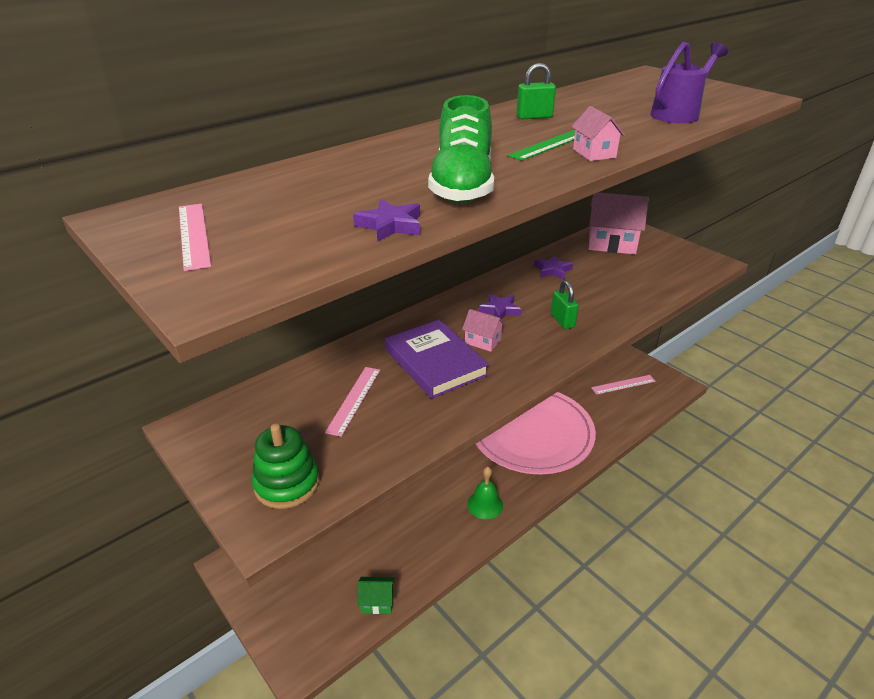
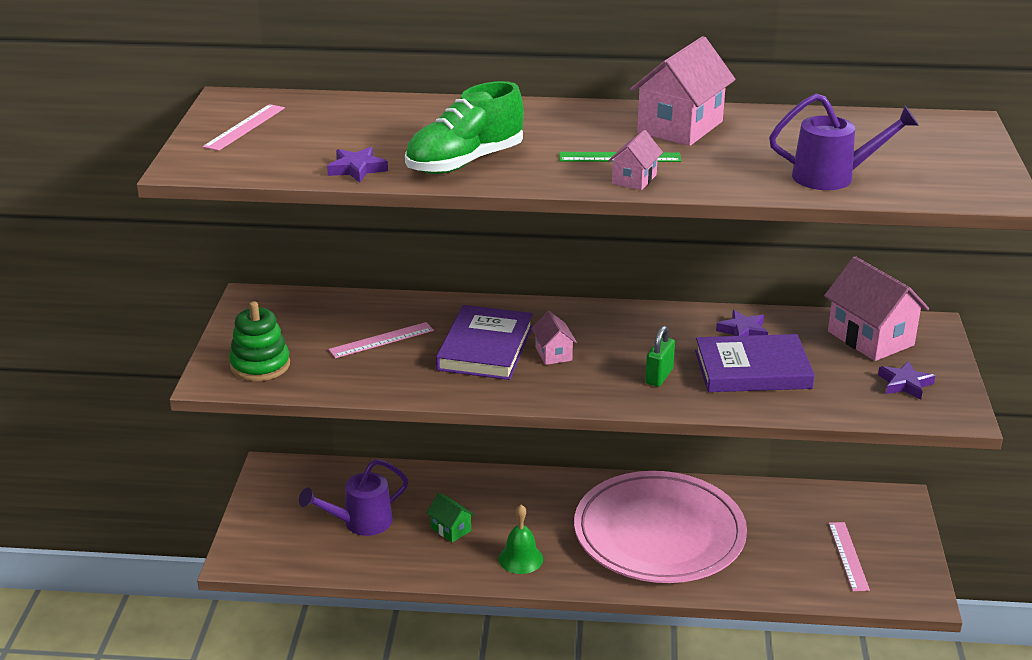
camera: 45 degrees right, 5 degrees down
green house [357,577,395,614] -> green house moved to [427,493,475,542]
purple star [479,293,522,319] -> purple star moved to [878,361,935,399]
green padlock [516,63,556,119] -> pink house [630,36,736,146]
pink ruler [591,375,656,395] -> pink ruler turned 60 degrees clockwise [828,522,870,591]
none -> purple watering can [299,459,409,536]
none -> purple book [695,334,815,392]

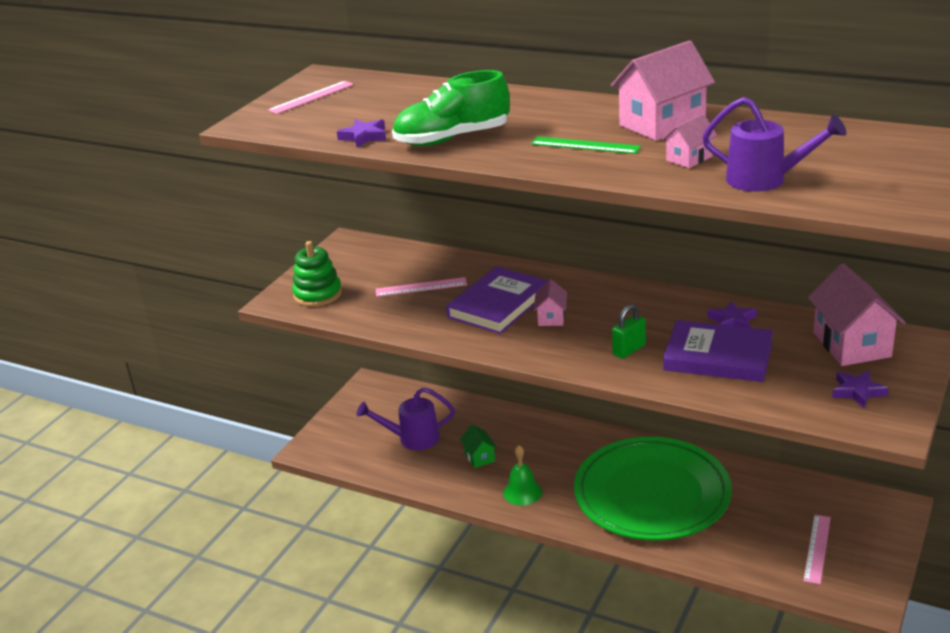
camera: 25 degrees right, 0 degrees up
pink plate [574,471,747,583] -> green plate [574,437,732,541]
pink house [608,130,663,190] -> pink house moved to [662,114,718,168]

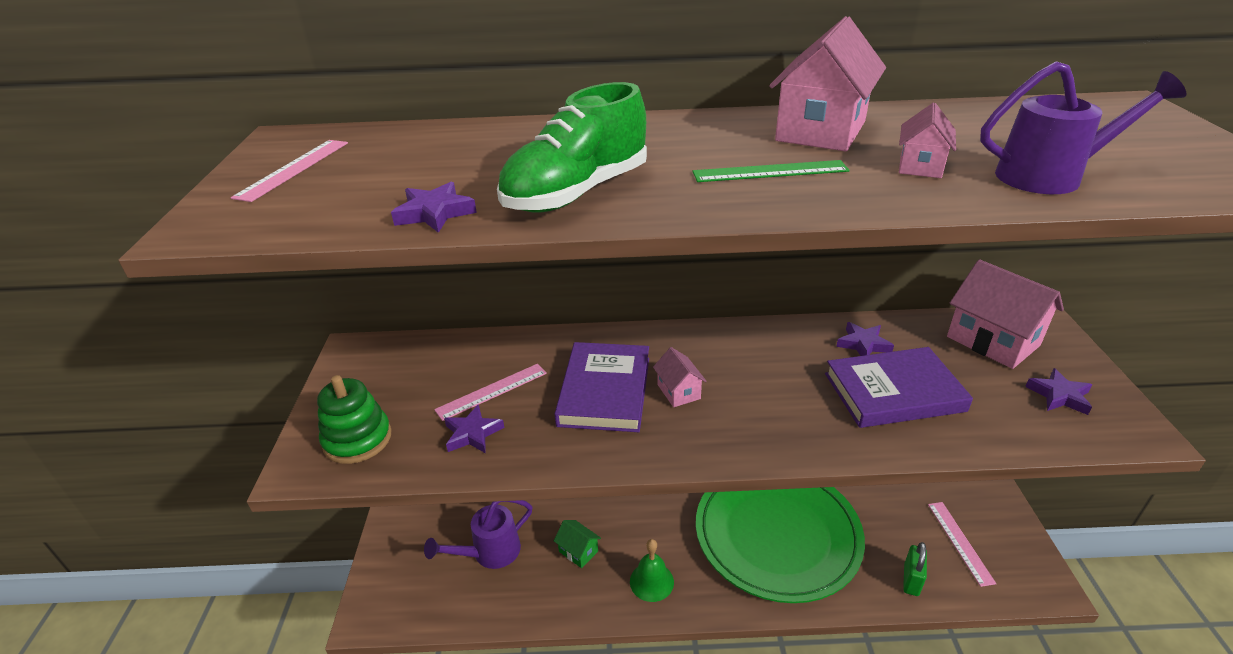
camera: 30 degrees left, 5 degrees up
green padlock [612,304,646,359] -> green padlock moved to [903,542,927,596]
none -> purple star [444,404,504,453]

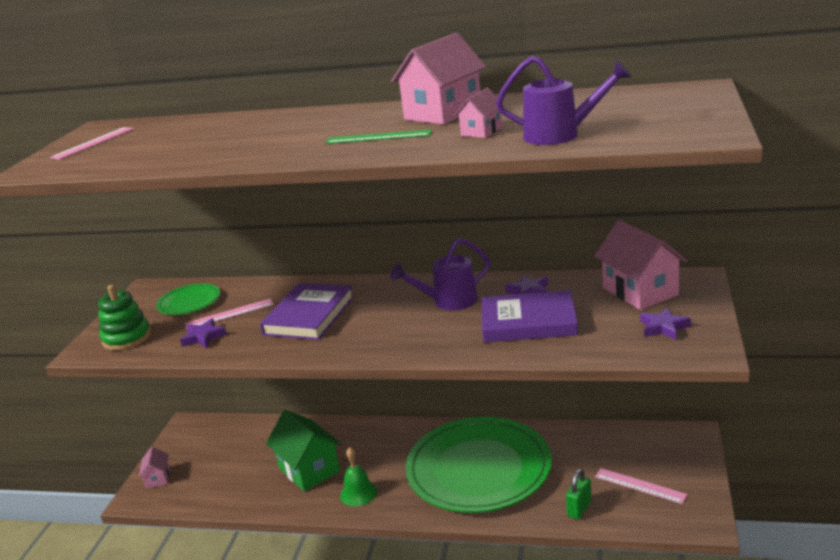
camera: 15 degrees right, 10 degrees down
purple star [391,182,477,233] -> none
purple watering can [424,500,532,569] -> purple watering can moved to [390,238,491,311]
green shoe [497,82,647,213] -> none
green house [554,520,601,568] -> green house [266,410,342,492], size x1.97
pink house [653,347,707,407] -> pink house moved to [139,447,170,489]
pink ruler [928,502,997,587] -> pink ruler turned 60 degrees counterclockwise [595,468,688,504]
none -> green plate [156,283,220,315]

